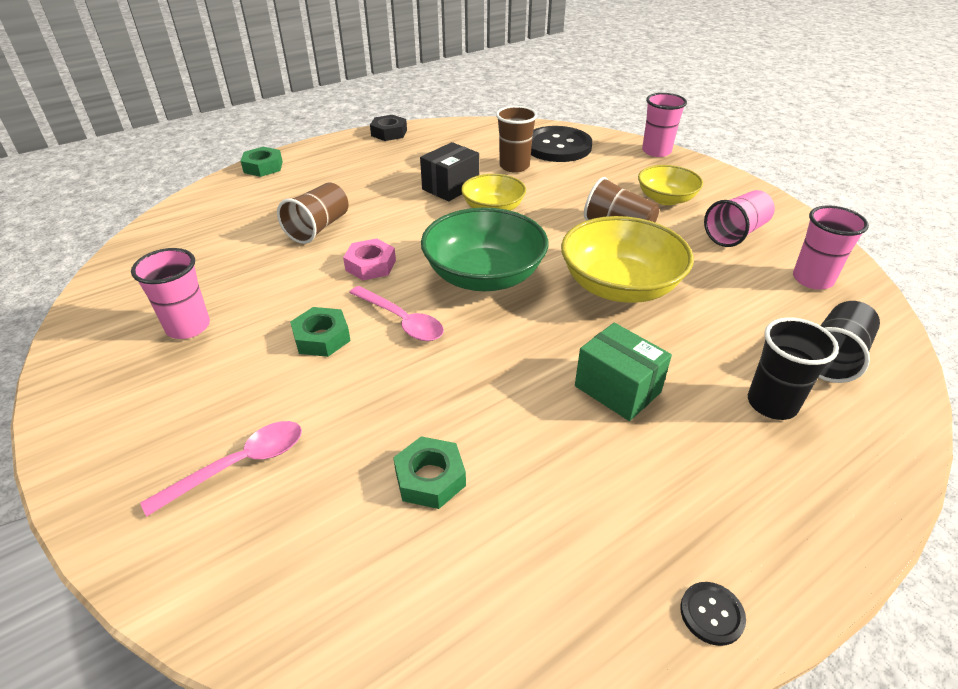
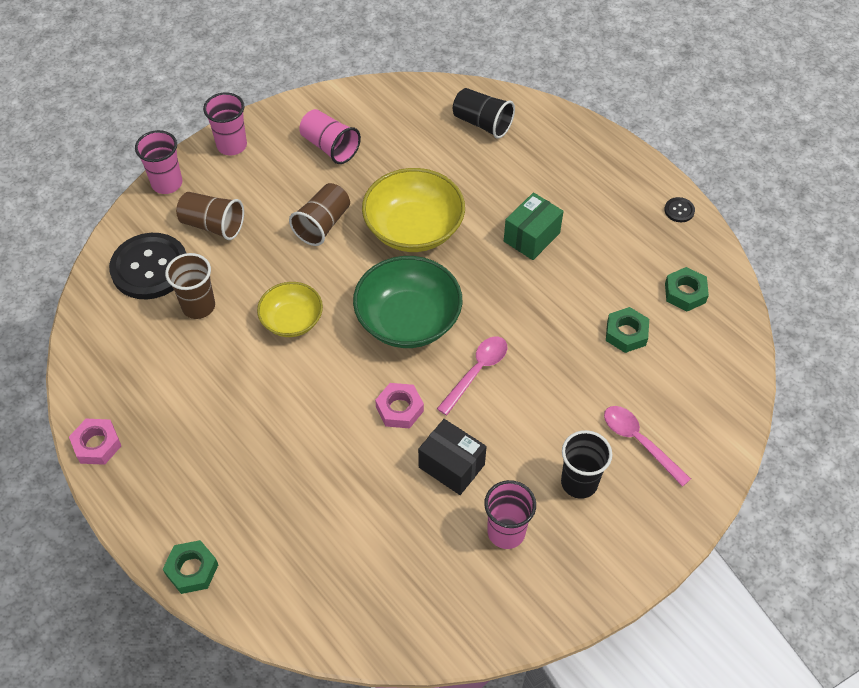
camera: 95 degrees left, 15 degrees up
brown cup [277,183,349,244] -> brown cup moved to [176,192,244,240]
green nut [290,307,351,357] -> green nut moved to [665,267,709,312]
black nut [370,115,407,141] -> pink nut [69,419,121,465]
black box [420,142,479,201] -> black box moved to [418,419,487,495]
yellow bowl [638,165,703,205] -> none
black cup [748,317,839,420] -> black cup moved to [561,430,612,499]
pink cup [793,205,869,290] -> pink cup moved to [203,92,247,155]

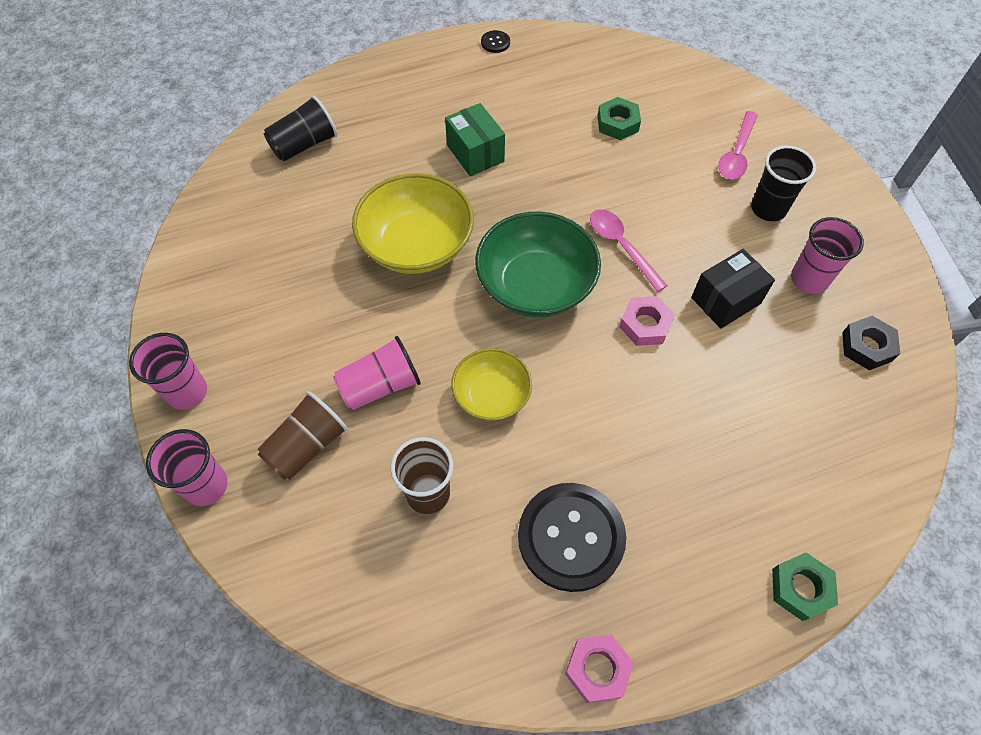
camera: 70 degrees left, 5 degrees up
black button [109,233,186,299] -> black button moved to [518,483,626,592]
brown cup [289,183,350,246] -> none
pink cup [299,109,361,164] -> pink cup moved to [333,336,421,410]
pink spoon [604,406,691,487] -> pink spoon turned 45 degrees counterclockwise [718,111,758,179]
green nut [665,267,709,312] -> none
none -> black nut [842,316,900,370]

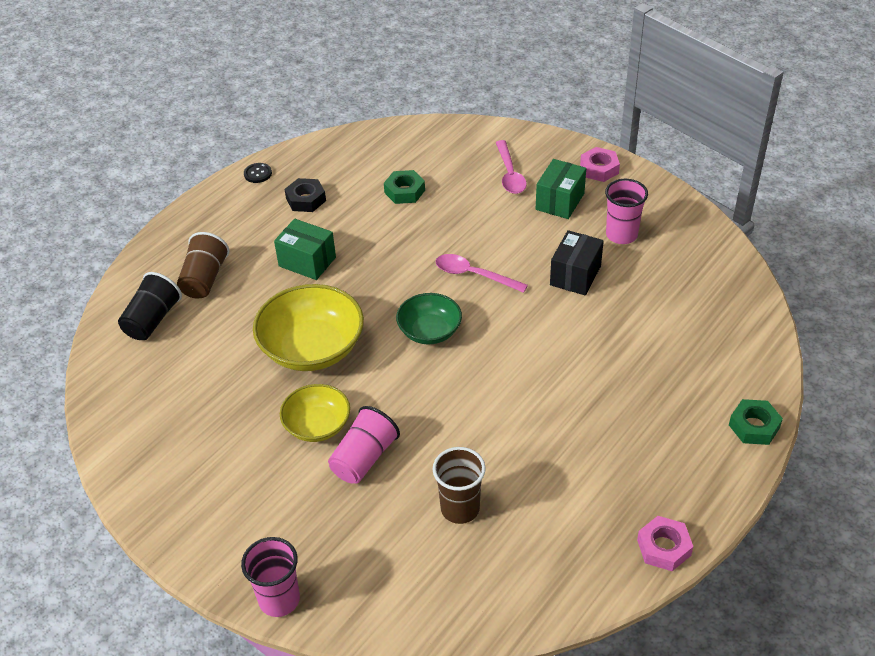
camera: 30 degrees left, 15 degrees down
pink cup [129,333,207,410] -> none
brown cup [257,391,348,480] -> brown cup moved to [177,232,229,298]
yellow bowl [451,348,532,421] -> yellow bowl moved to [280,384,350,442]
green bowl [475,211,601,317] -> green bowl [396,293,462,344], size x0.60
black button [518,483,626,592] -> none
pink nut [619,296,675,346] -> pink nut moved to [580,147,620,182]
black cup [751,146,816,221] -> green box [536,159,586,219]
black nut [842,316,900,370] -> black nut moved to [285,178,326,212]

